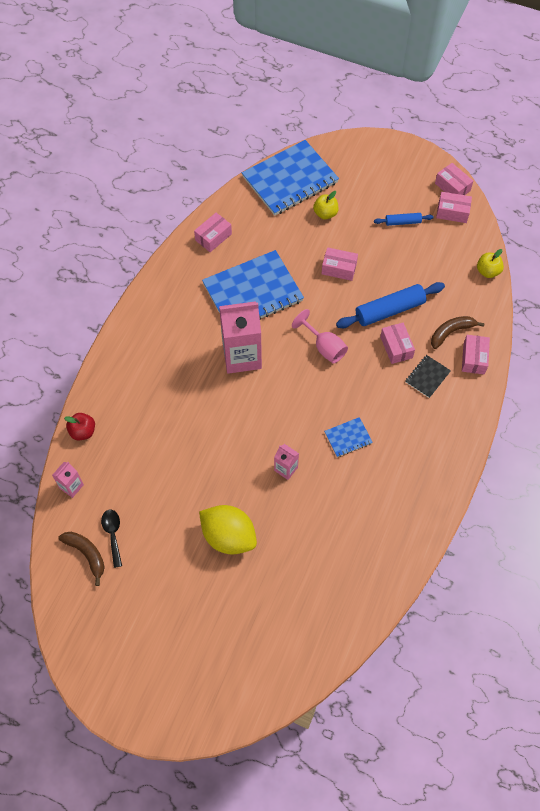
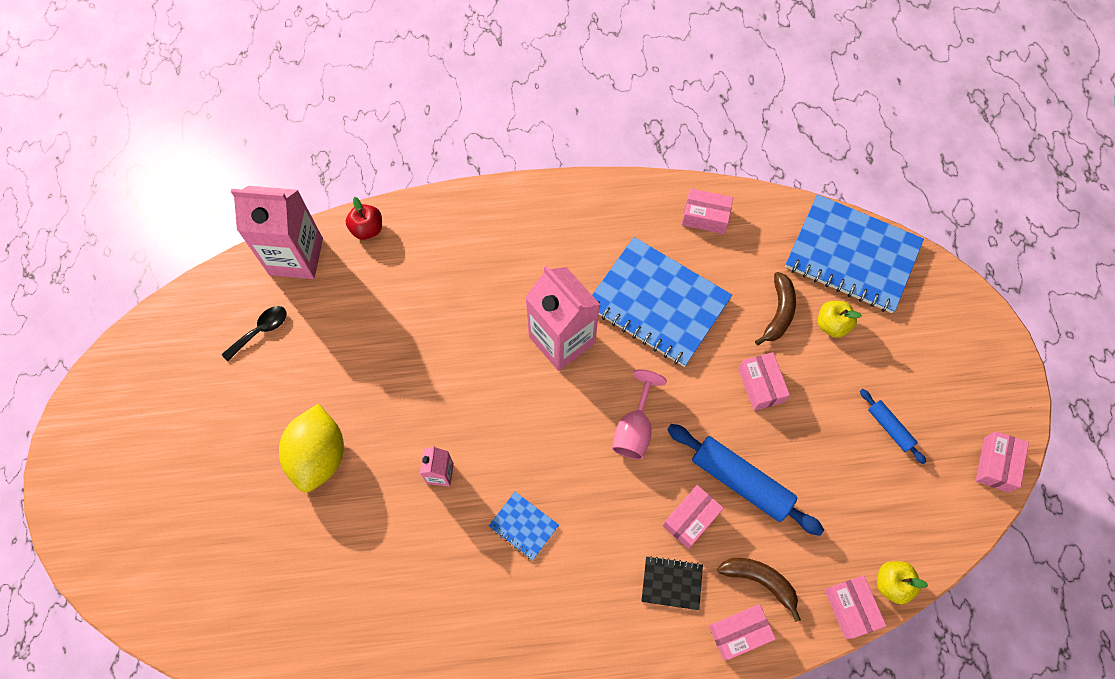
camera: 60 degrees right, 5 degrees up
pink carton [52,462,84,498] -> pink carton [231,186,323,279], size x2.12
brown banana [58,532,105,586] -> brown banana moved to [755,272,796,345]
pink box [436,192,472,223] -> pink box moved to [824,575,886,639]

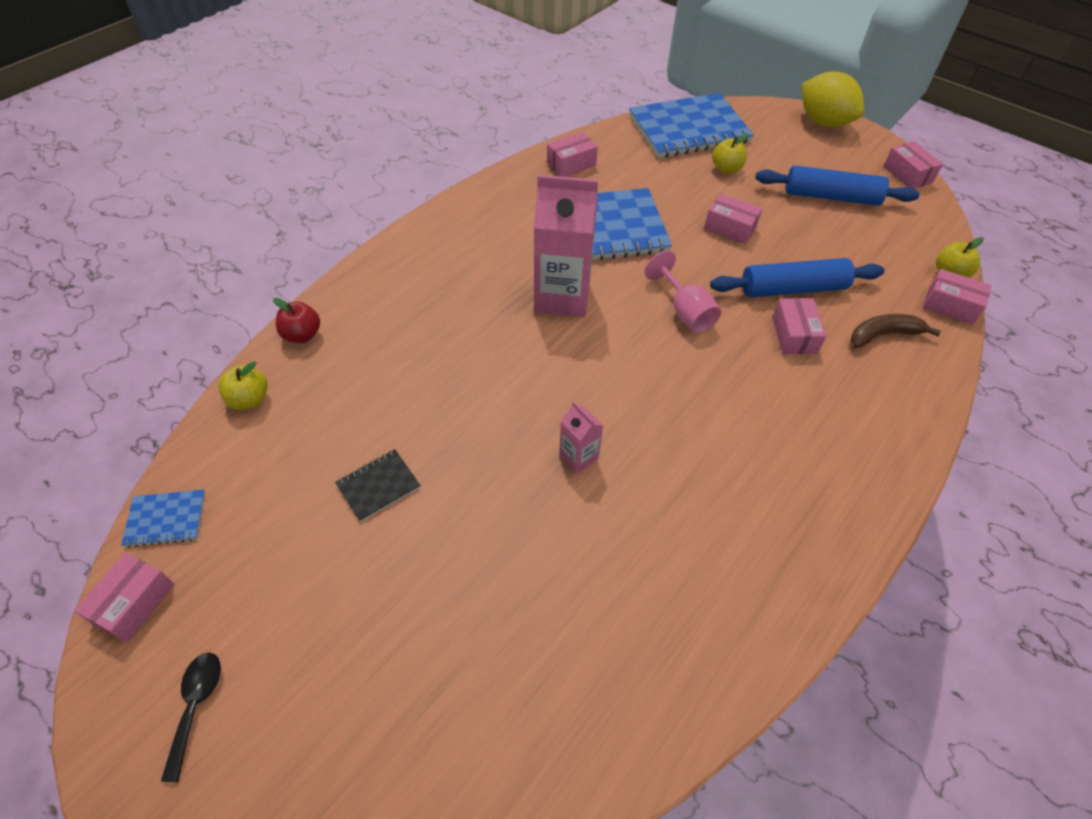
camera: 45 degrees left, 15 degrees down
black spoon [221,306,287,362] -> black spoon moved to [161,652,221,783]
pink carton [231,186,323,279] -> yellow apple [218,361,268,410]
yellow lemon [279,404,344,493] -> yellow lemon moved to [802,71,864,127]
blue notebook [489,492,559,560] -> blue notebook moved to [121,489,206,548]
black notebook [641,556,703,610] -> black notebook moved to [335,449,421,522]
pink box [709,604,776,660] -> pink box moved to [74,553,175,643]
brown banana [755,272,796,345] -> none
blue rolling pin [860,389,926,464] -> blue rolling pin [755,166,920,206], size x1.89

